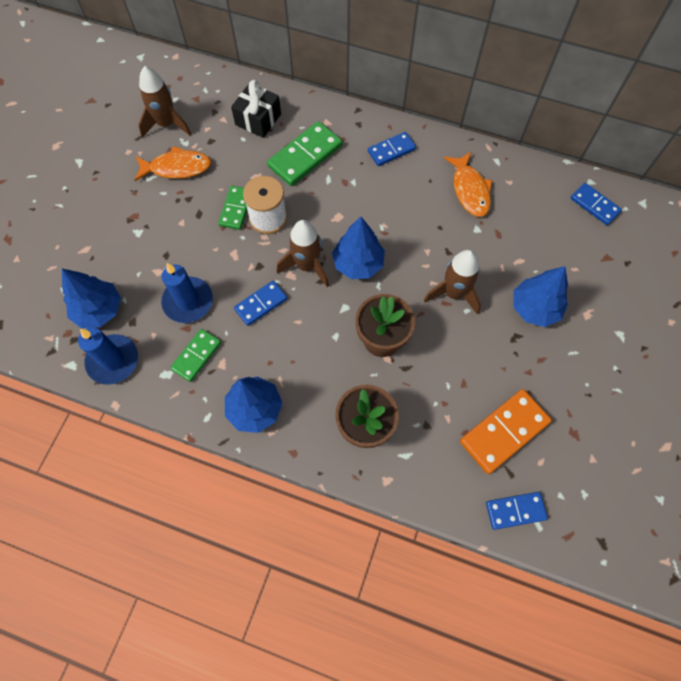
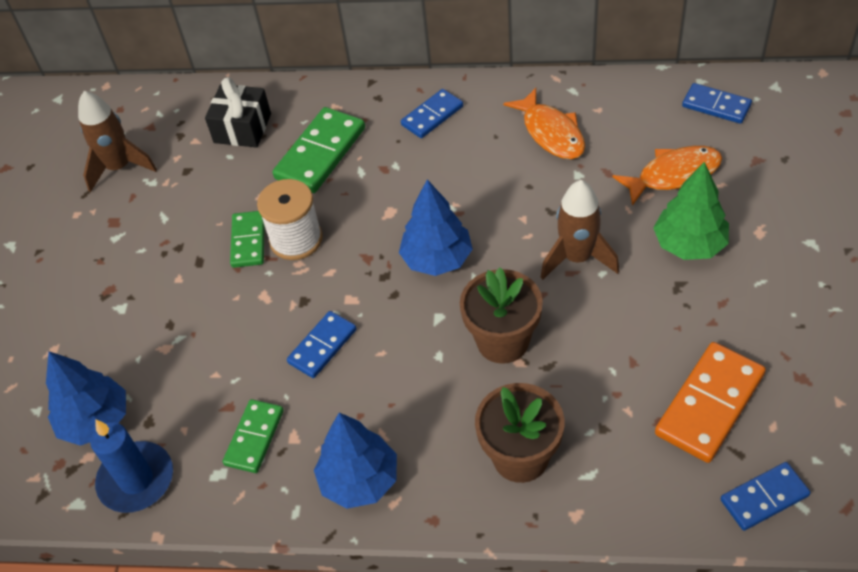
camera: 10 degrees left, 15 degrees down
orange fish [135,146,211,181] -> orange fish moved to [612,146,722,206]
blue candle [161,263,213,323] -> none
brown rocket [277,220,329,287] -> none
blue tree [514,266,568,327] -> green tree [653,162,729,260]

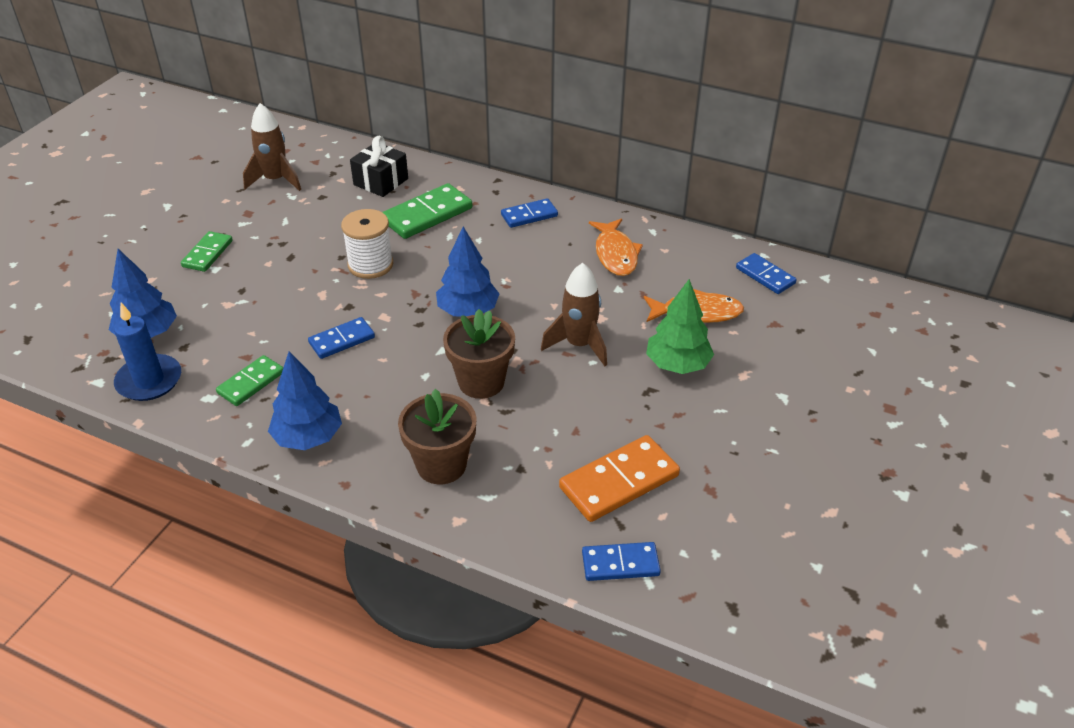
camera: 15 degrees right, 10 degrees down
green domino [230,211,265,268] -> green domino moved to [181,231,233,272]

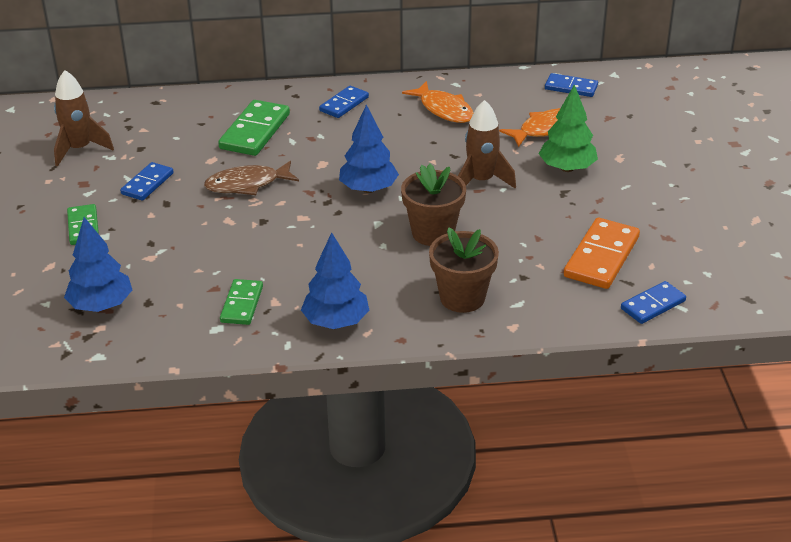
camera: 30 degrees left, 5 degrees down
blue candle [114,303,181,401] -> none
blue domino [308,317,375,359] -> blue domino moved to [120,162,174,201]
white spool [341,209,393,279] -> brown fish [204,161,299,195]
black gift [350,136,408,197] -> none

